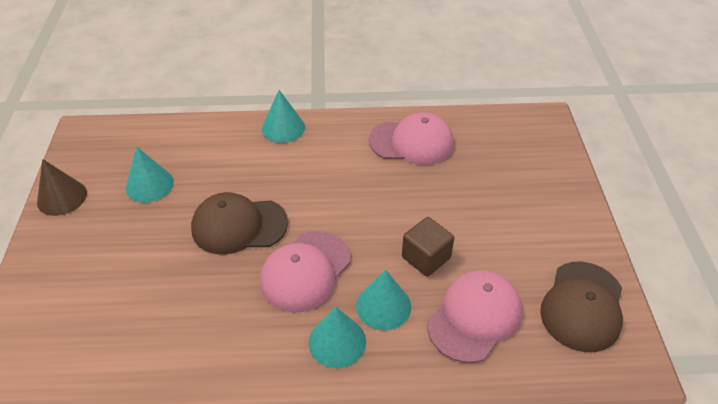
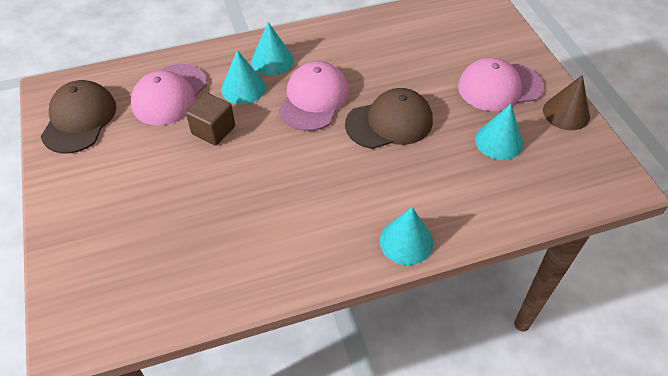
camera: 165 degrees right, 5 degrees up
pink cap [369,112,454,165] -> pink cap moved to [458,58,544,111]

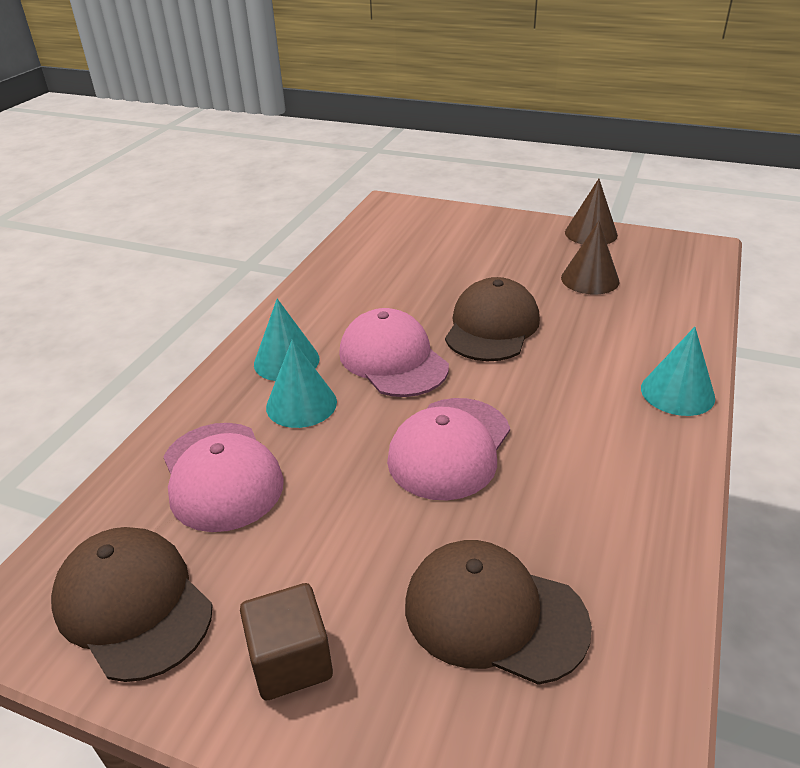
camera: 50 degrees left, 15 degrees down
brown cube [186,93,235,145] -> brown cube moved to [240,583,333,701]
pink cap [458,58,544,111] -> pink cap moved to [387,398,510,500]
turquoise cone [475,104,523,160] -> brown cone [561,221,620,295]
none -> brown cap [405,540,592,685]

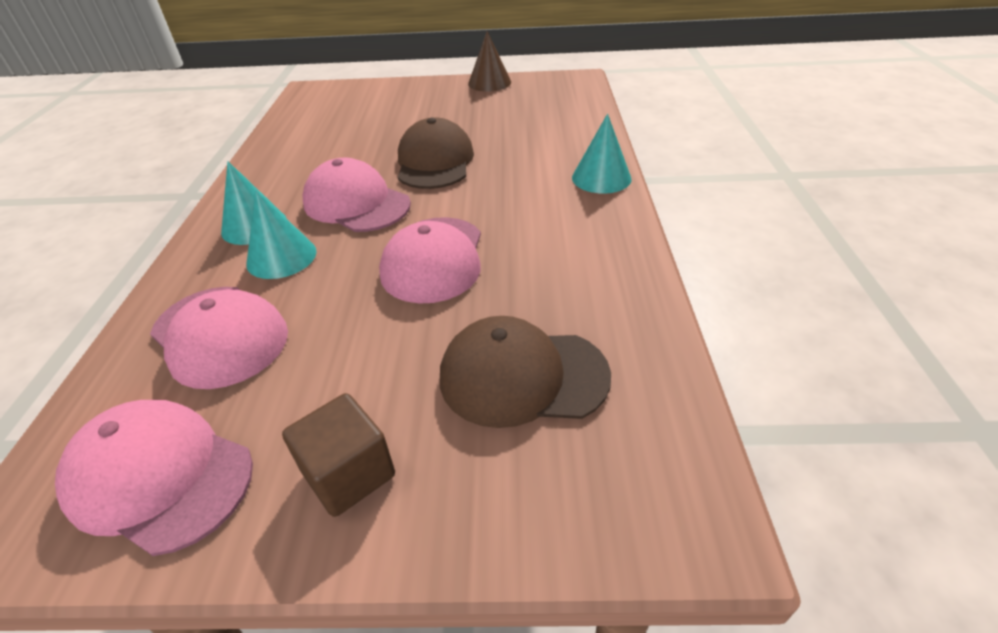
camera: 20 degrees left, 5 degrees up
brown cap [51,527,213,682] -> pink cap [55,400,253,556]
brown cone [561,221,620,295] -> none

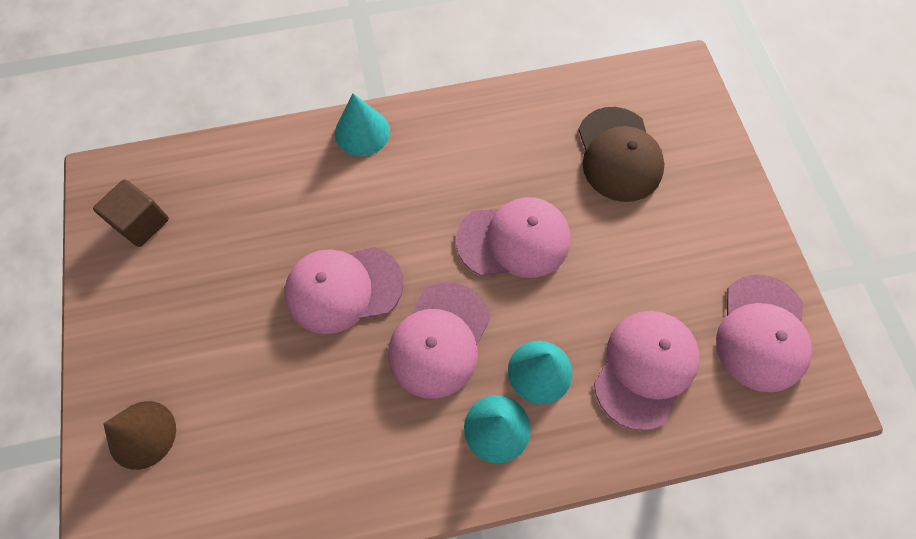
camera: 105 degrees left, 25 degrees up
brown cube [282,393,395,517] -> brown cube moved to [93,180,169,247]
brown cap [398,118,474,189] -> pink cap [285,247,404,334]
brown cone [468,31,511,92] -> brown cone moved to [103,401,176,470]

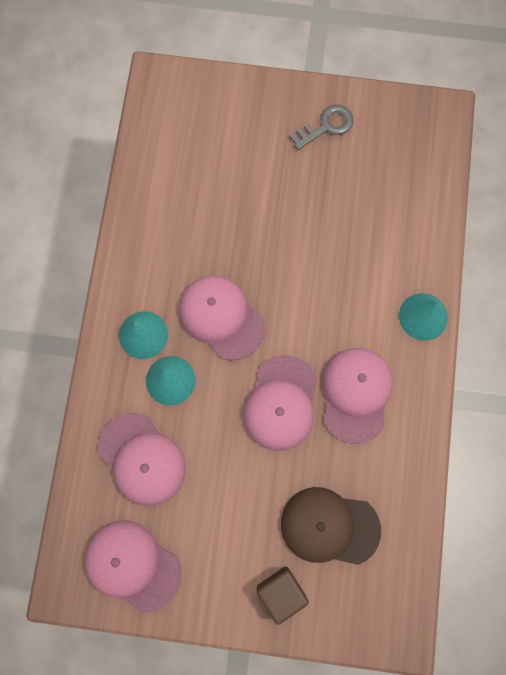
camera: 110 degrees right, 10 degrees up
brown cube [93,180,169,247] -> brown cube moved to [257,566,309,625]
brown cone [103,401,176,470] -> none
pink cap [285,247,404,334] -> pink cap moved to [322,348,393,444]
none -> grey key [290,105,354,150]

